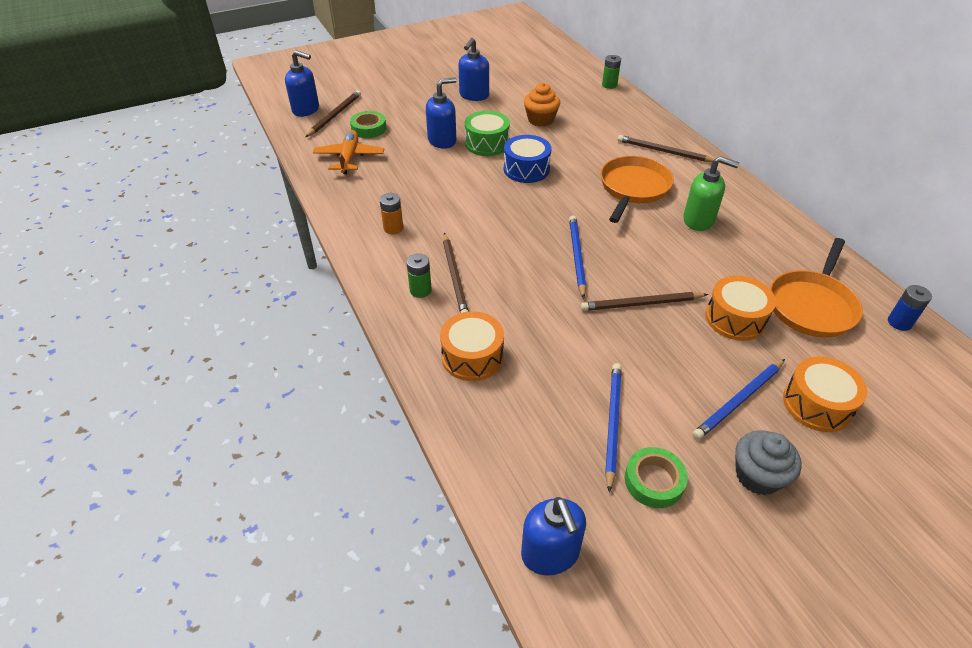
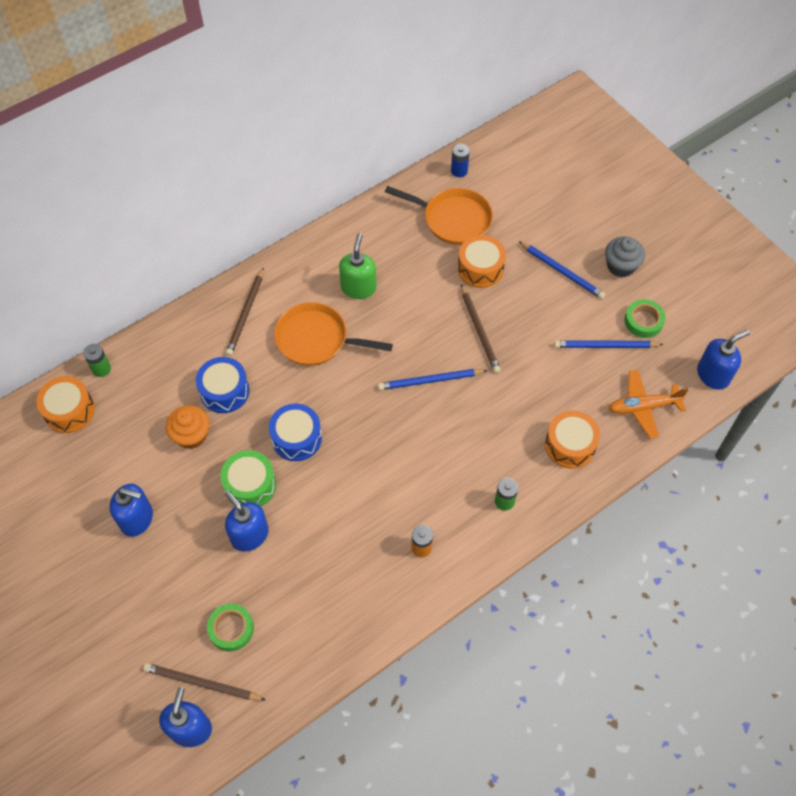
camera: 100 degrees left, 15 degrees up
orange plane [313,130,384,174] -> orange plane moved to [609,370,689,439]
brown pencil [443,233,469,313] -> none
orange drum [783,356,867,432] -> orange drum moved to [36,376,95,433]
none -> blue drum [196,357,249,413]

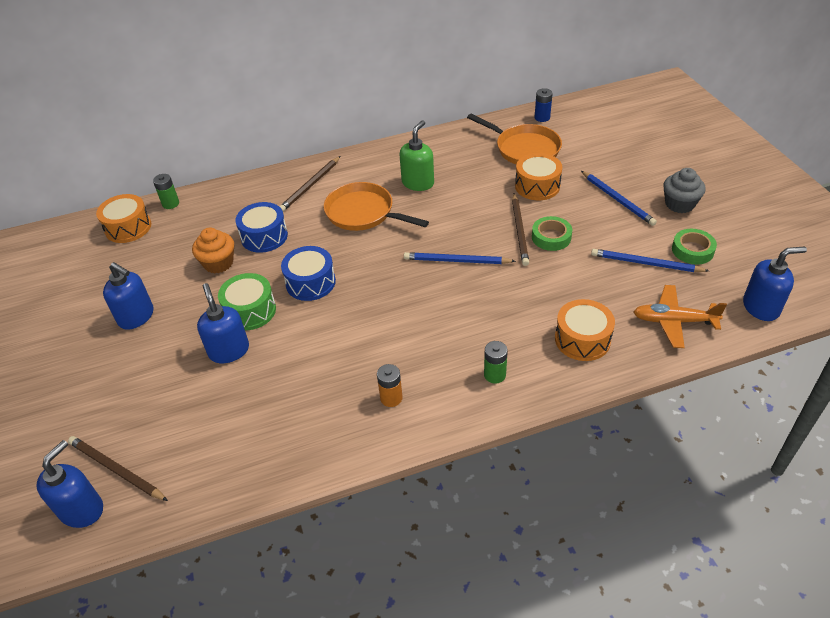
camera: 20 degrees right, 15 degrees down
green tape [207,604,254,652] -> green tape moved to [532,216,572,251]

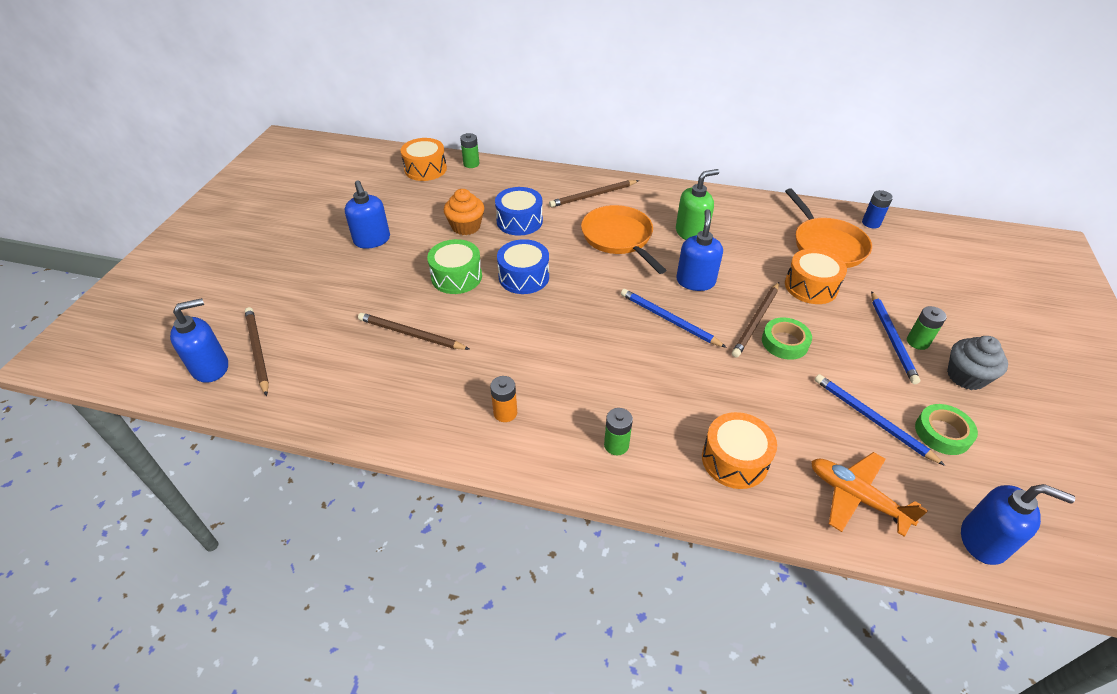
camera: 30 degrees right, 0 degrees up
blue soap dispenser [197,283,249,363] -> blue soap dispenser moved to [676,209,723,291]
none -> brown pencil [358,313,470,350]
none -> green battery [907,306,947,350]

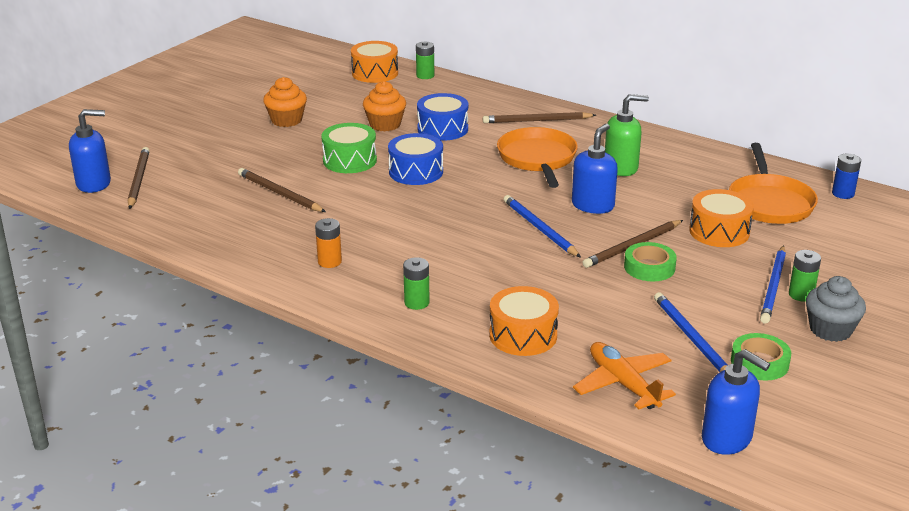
camera: 20 degrees right, 15 degrees down
blue soap dispenser [345,180,390,249] -> orange cupcake [263,77,307,127]

